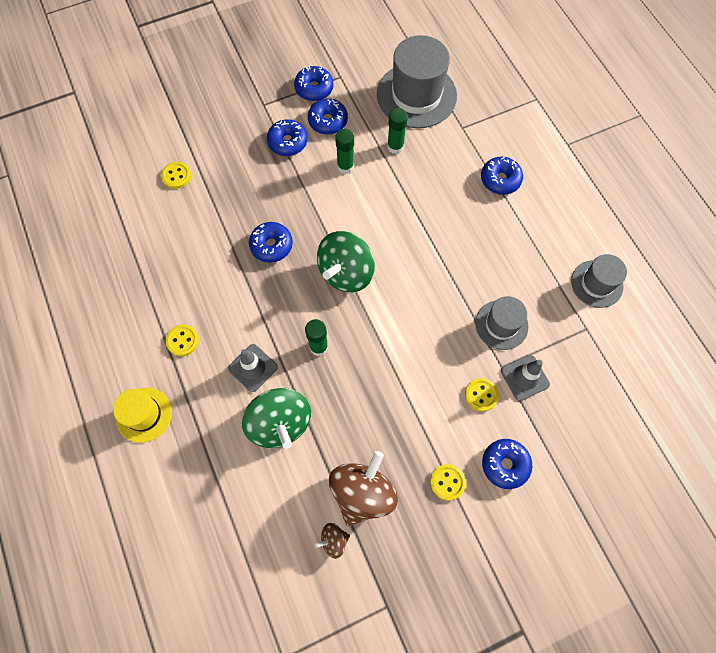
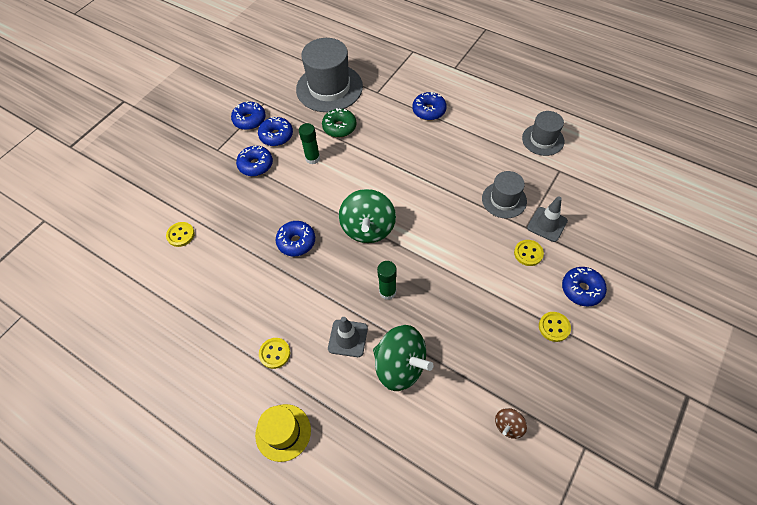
camera: 30 degrees left, 10 degrees down
brown spinning top [329,451,398,526] -> none
green glue stick [387,108,408,154] -> green donut [322,108,357,138]

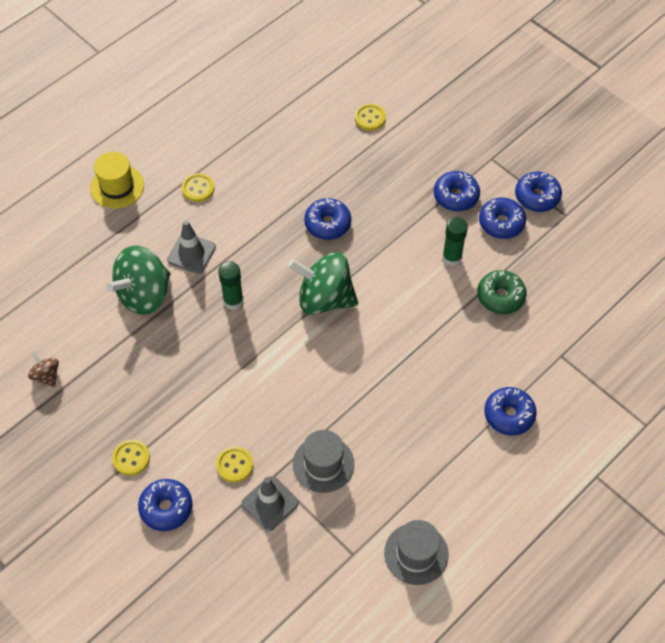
camera: 100 degrees right, 0 degrees up
grey hat [296,38,363,112] -> none

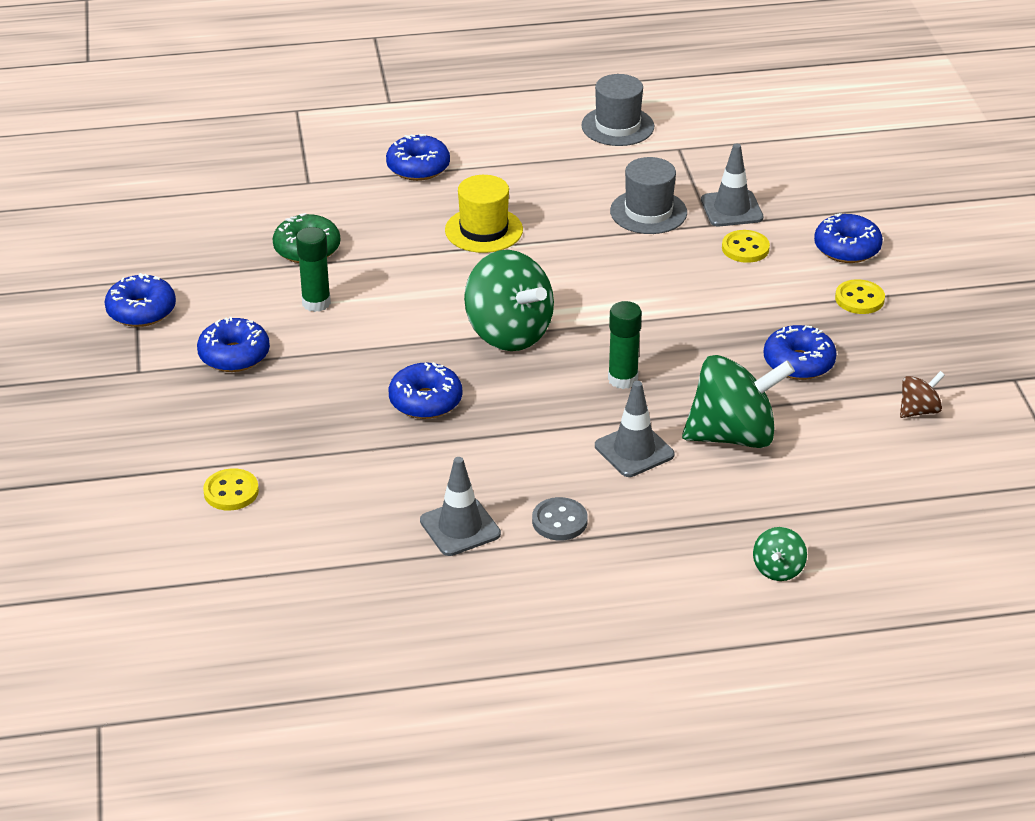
camera: 145 degrees left, 20 degrees down
brown spinning top [28,351,59,387] -> brown spinning top turned 120 degrees counterclockwise [900,371,945,418]
yellow hat [90,152,144,208] -> yellow hat moved to [445,175,523,253]
yellow button [182,173,214,202] -> grey button [532,497,588,541]
blue donut [479,197,526,239] -> blue donut moved to [763,325,837,380]
none -> grey traffic cone [420,457,501,556]
none -> green spinning top [753,527,807,581]

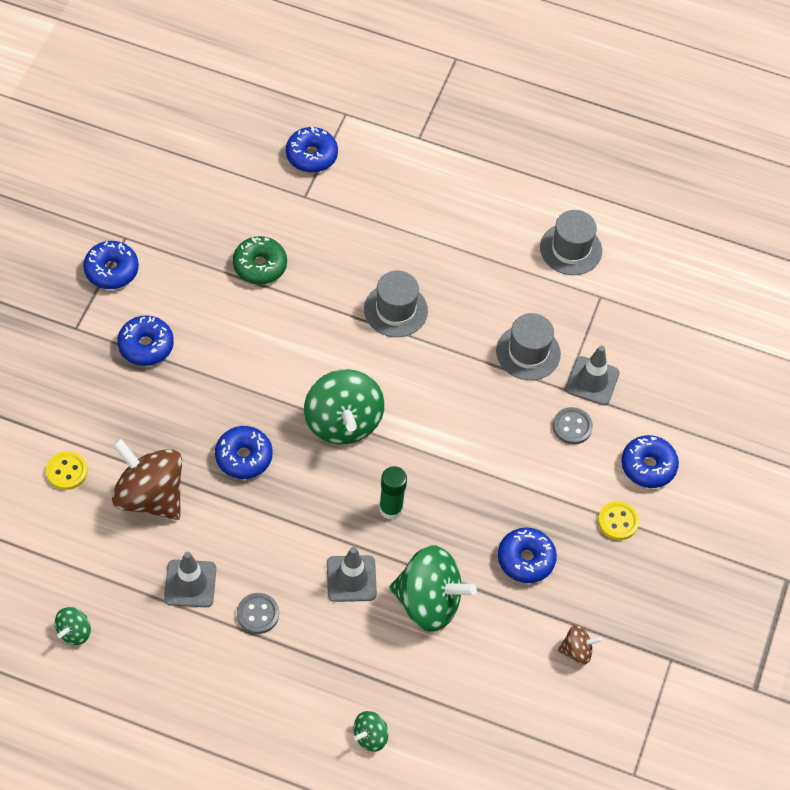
camera: 25 degrees right, 20 degrees up
green glue stick [296,227,331,312] -> none
blue donut [386,134,450,181] -> blue donut moved to [286,127,338,173]
yellow hat [445,175,523,253] -> grey hat [364,271,428,337]
yellow button [722,230,770,263] -> grey button [553,407,593,445]
none -> green spinning top [55,607,91,645]
none -> brown spinning top [112,438,182,520]

